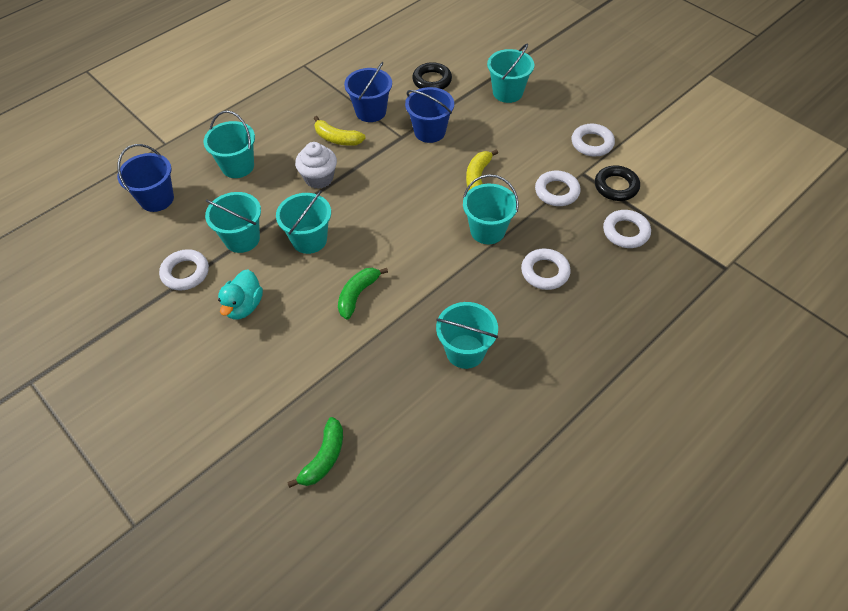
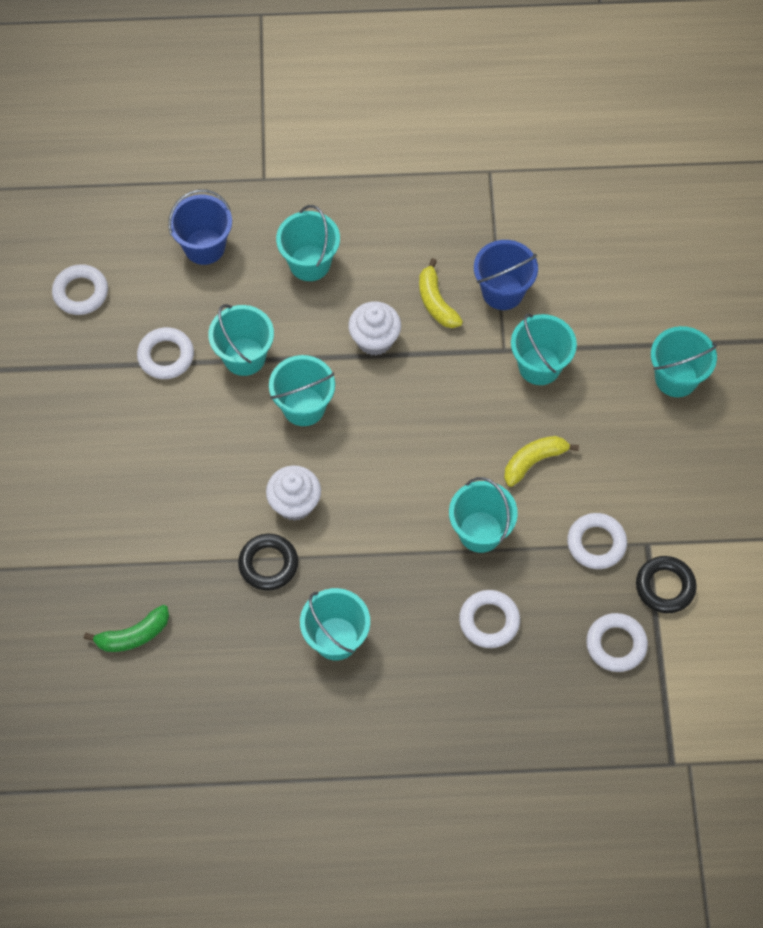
camera: 40 degrees right, 10 degrees up
turquoise duck [218,270,263,320] -> none
green banana [338,268,388,320] -> white cupcake [266,465,321,521]
blue bucket [405,87,454,143] -> turquoise bucket [511,314,577,385]
black ring [412,62,452,89] -> black ring moved to [238,534,298,591]
white ring [572,124,615,157] -> white ring moved to [52,264,108,315]

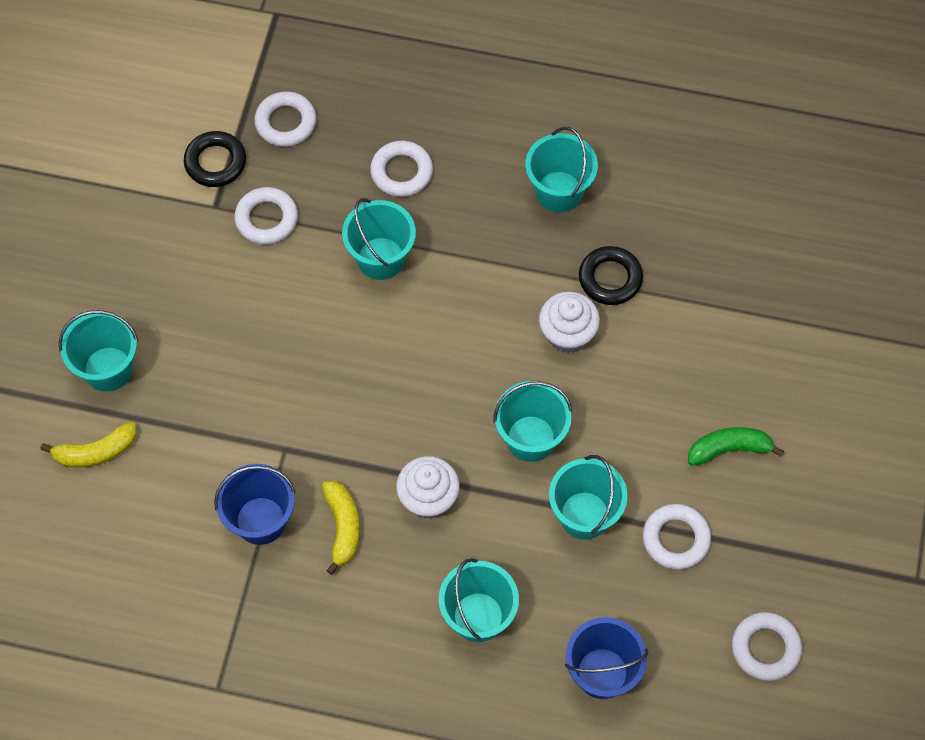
camera: 165 degrees left, 0 degrees up
green banana [84,605,169,652] -> green banana moved to [688,427,784,466]
yellow banana [504,436,579,487] -> yellow banana moved to [40,422,137,468]
turquoise bucket [511,314,577,385] -> none

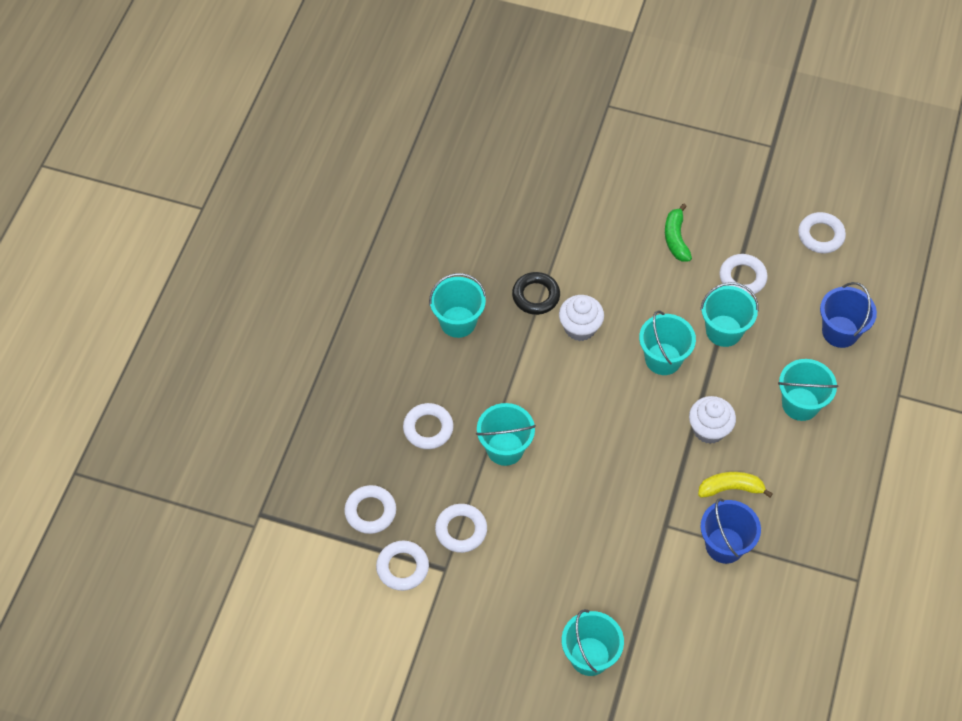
camera: 85 degrees left, 5 degrees down
yellow banana [40,422,137,468] -> none
black ring [184,131,246,187] -> white ring [376,541,429,591]

